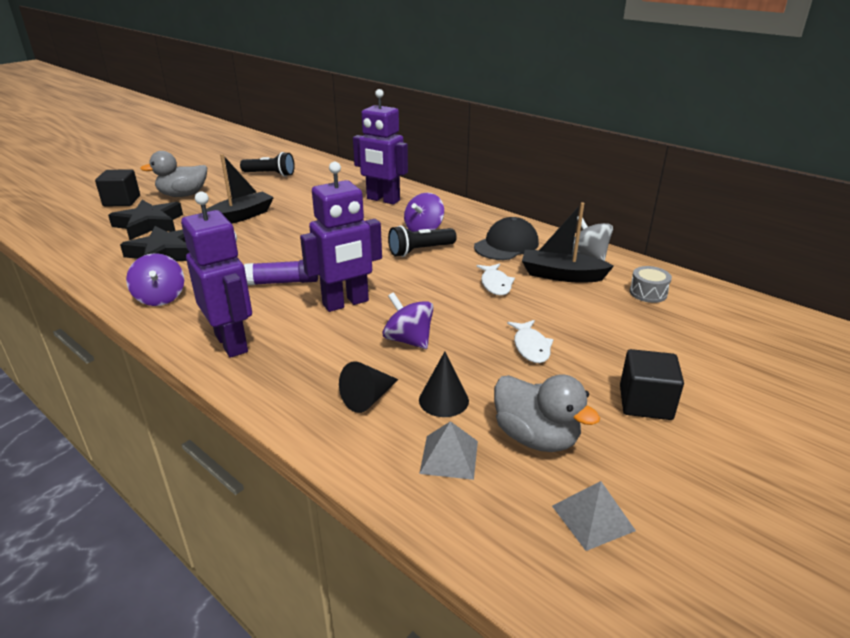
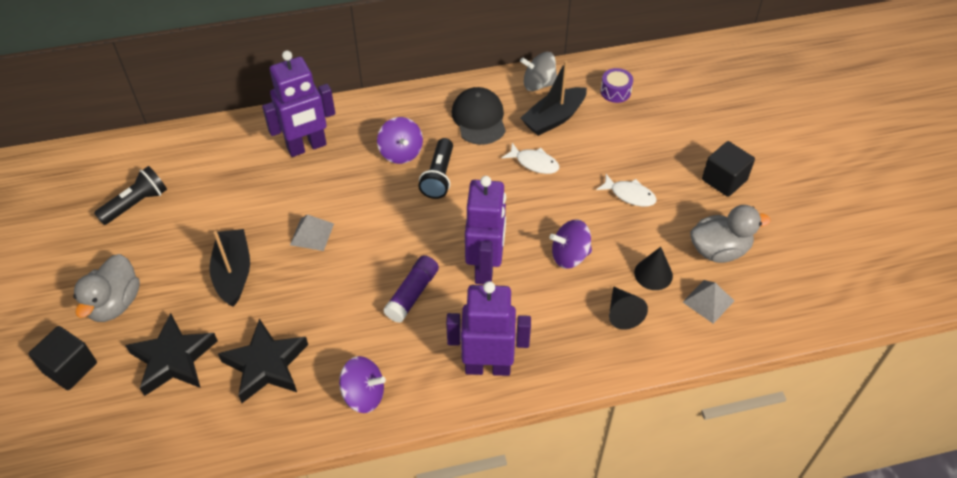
camera: 55 degrees left, 20 degrees up
grey pyramid [552,481,636,551] -> grey pyramid moved to [290,214,334,251]
grey drum [629,266,672,303] -> purple drum [600,68,633,103]

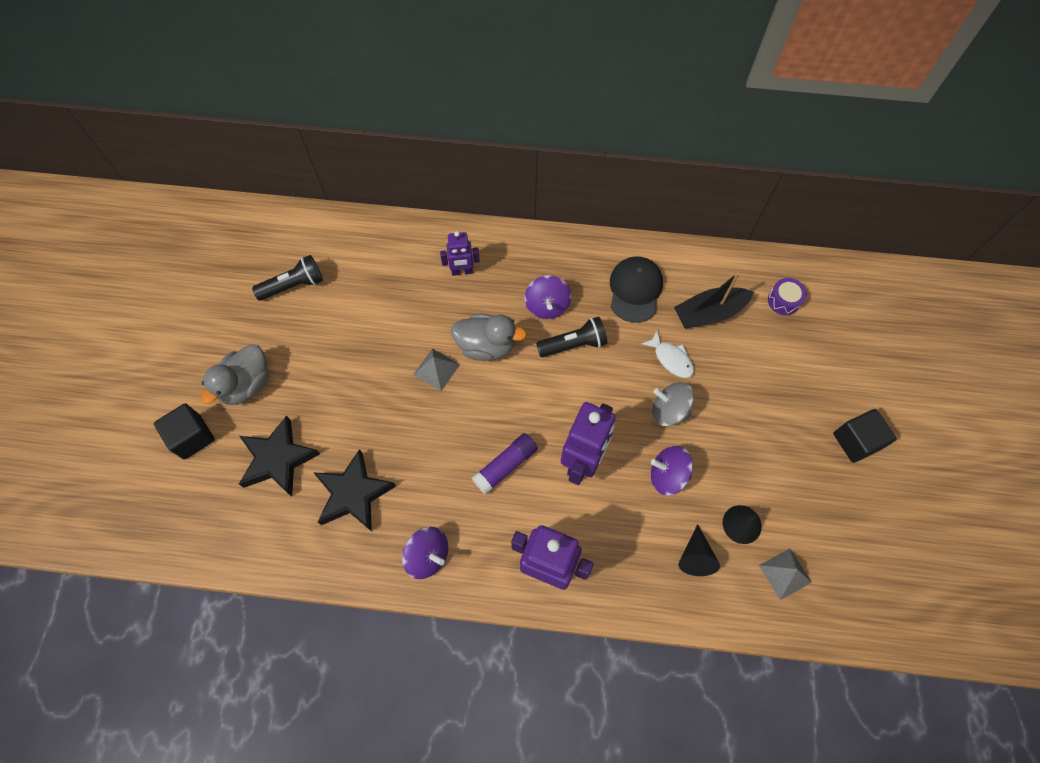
camera: 20 degrees right, 15 degrees up
black boat [209,229,250,307] -> none
purple robot [262,51,335,157] -> purple robot [440,231,480,276], size x0.57
black flashlight [418,138,453,199] -> black flashlight turned 135 degrees counterclockwise [536,317,608,357]
grey spinning top [520,52,557,91] -> grey spinning top moved to [652,382,694,427]
white fish [596,174,657,207] -> none
grey duck [690,205,770,263] -> grey duck moved to [451,314,527,361]

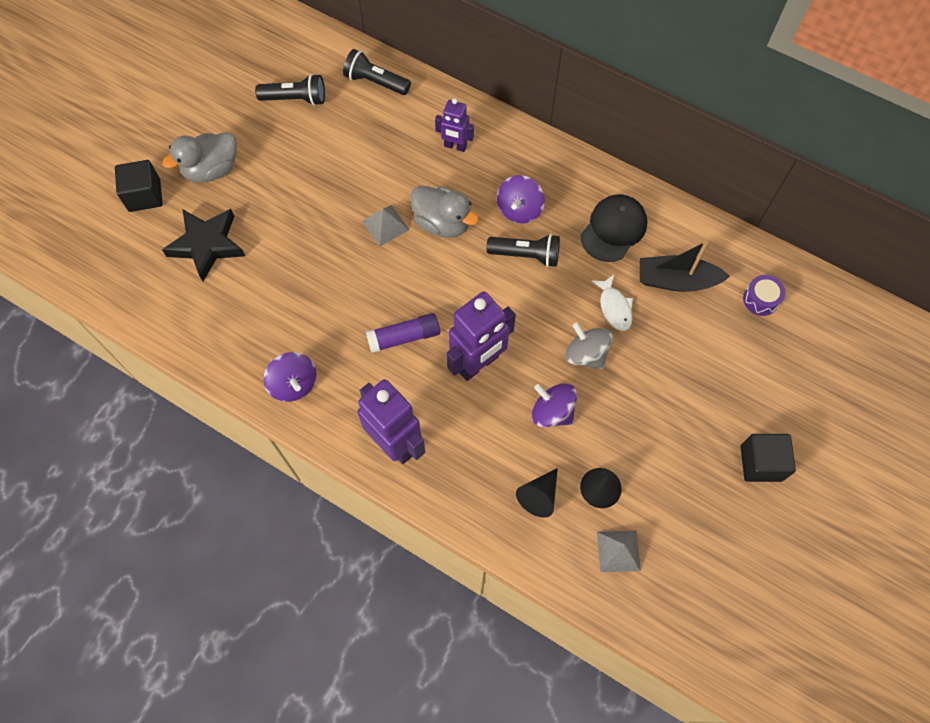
camera: 25 degrees right, 0 degrees up
black star [313,449,396,532] -> none
none -> black flashlight [343,49,411,95]

